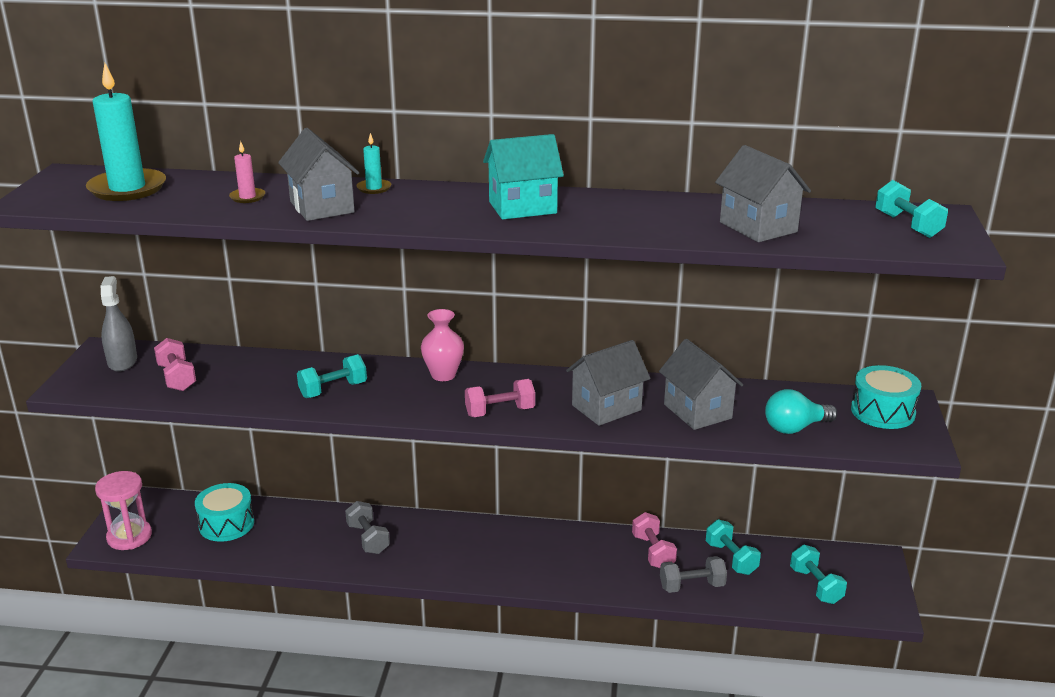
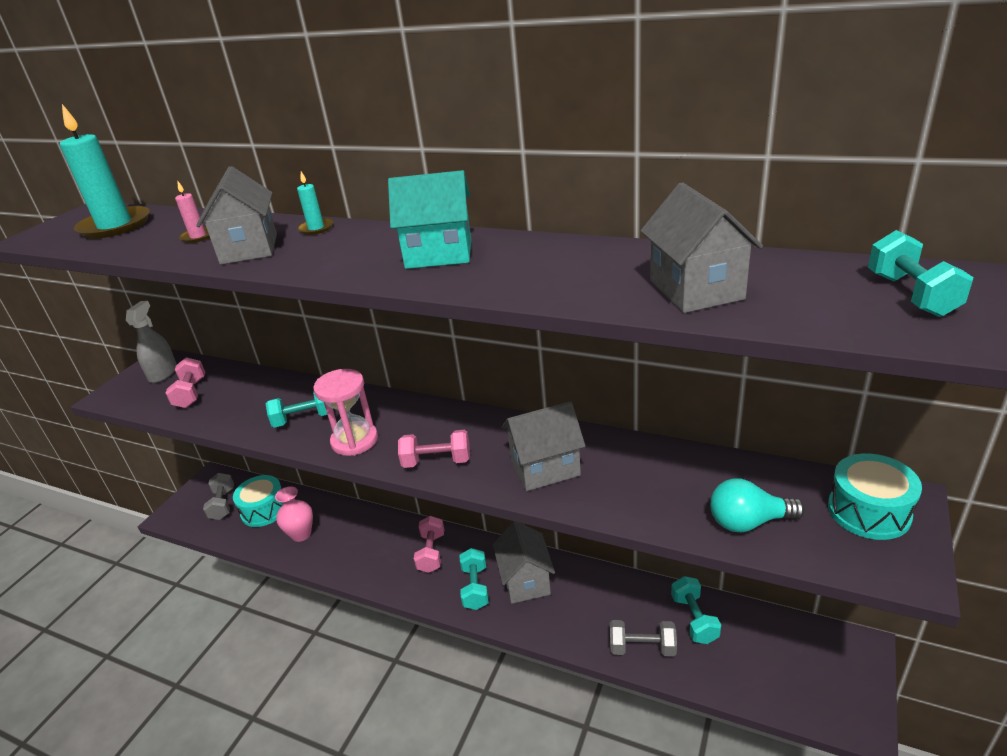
camera: 20 degrees right, 5 degrees up
pink hourglass [95,471,152,550] -> pink hourglass moved to [313,369,378,456]
grey dumbbell [345,501,390,554] -> grey dumbbell moved to [203,473,234,520]
pink vase [421,309,464,381] -> pink vase moved to [275,486,313,542]
pink dumbbell [632,512,677,568] -> pink dumbbell moved to [414,516,444,573]
grey house [659,339,743,430] -> grey house moved to [493,521,555,604]
turquoise dumbbell [790,545,847,604] -> turquoise dumbbell moved to [460,548,489,610]

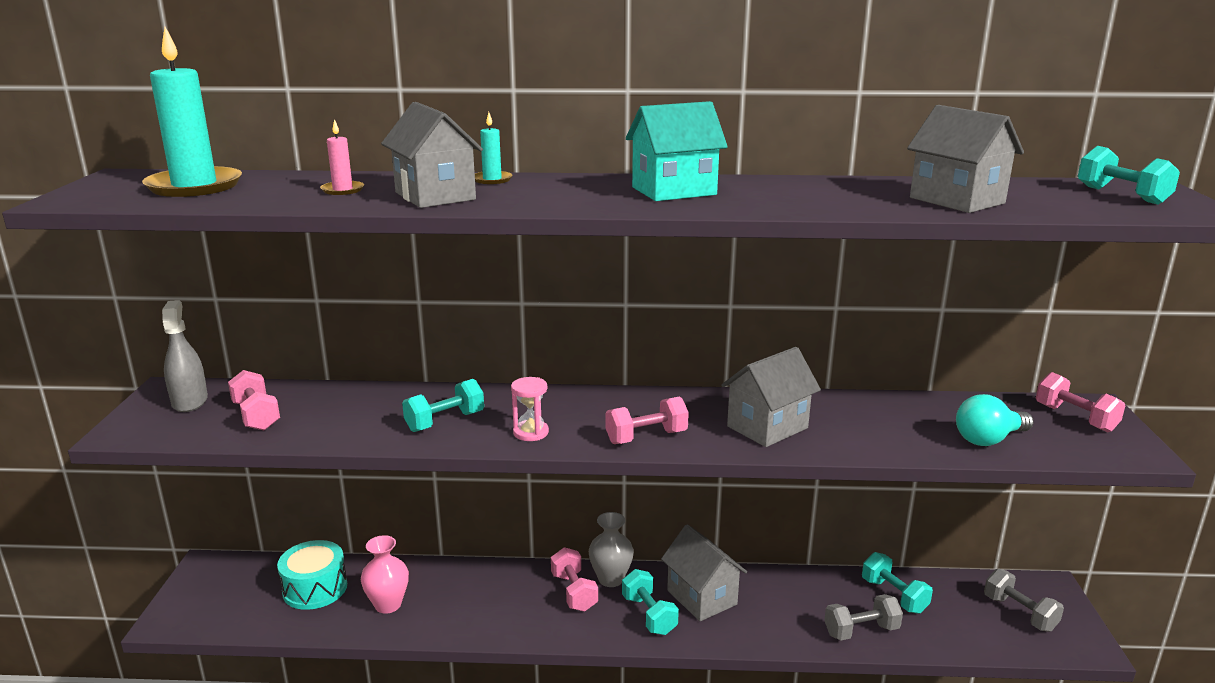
camera: 25 degrees left, 10 degrees down
grey dumbbell [203,473,234,520] -> grey dumbbell moved to [984,569,1064,632]
pink hourglass [313,369,378,456] -> pink hourglass [511,377,549,441], size x0.62
turquoise drum [828,453,922,540] -> pink dumbbell [1036,372,1126,432]
none -> grey vase [589,512,634,587]

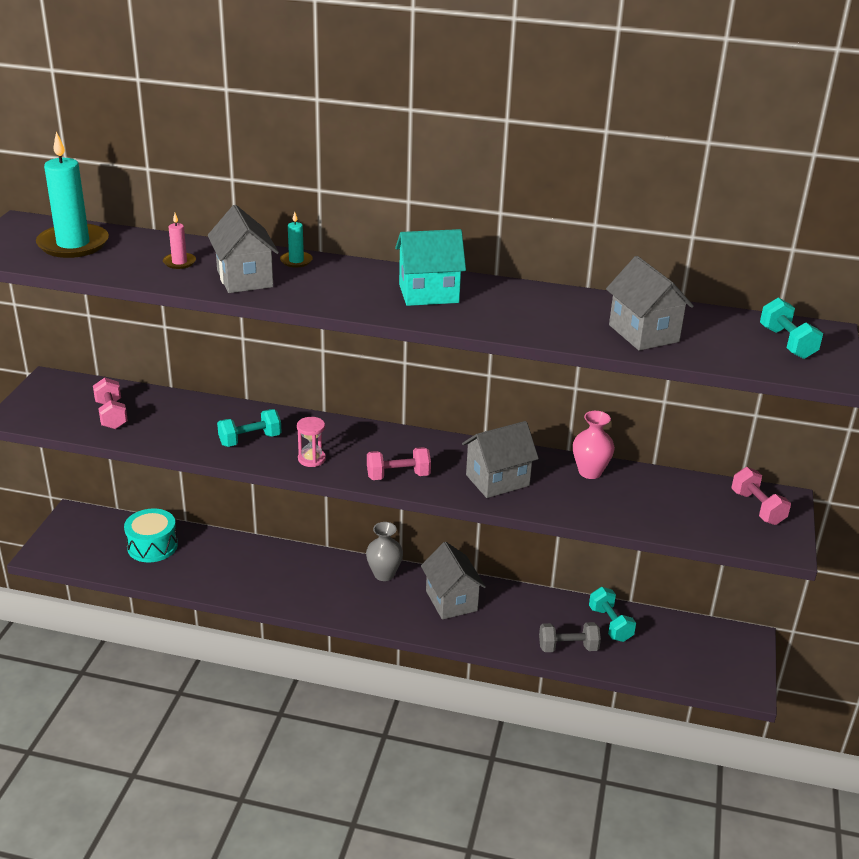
camera: 10 degrees right, 10 degrees up
grey spray bottle [162,300,208,412] -> none
pink vase [361,535,409,614] -> pink vase moved to [573,411,615,479]
pink dumbbell [551,547,598,611] -> none
turquoise dumbbell [622,569,679,635] -> none
turquoise light bulb [956,394,1034,446] -> none
grey dumbbell [984,569,1064,632] -> none

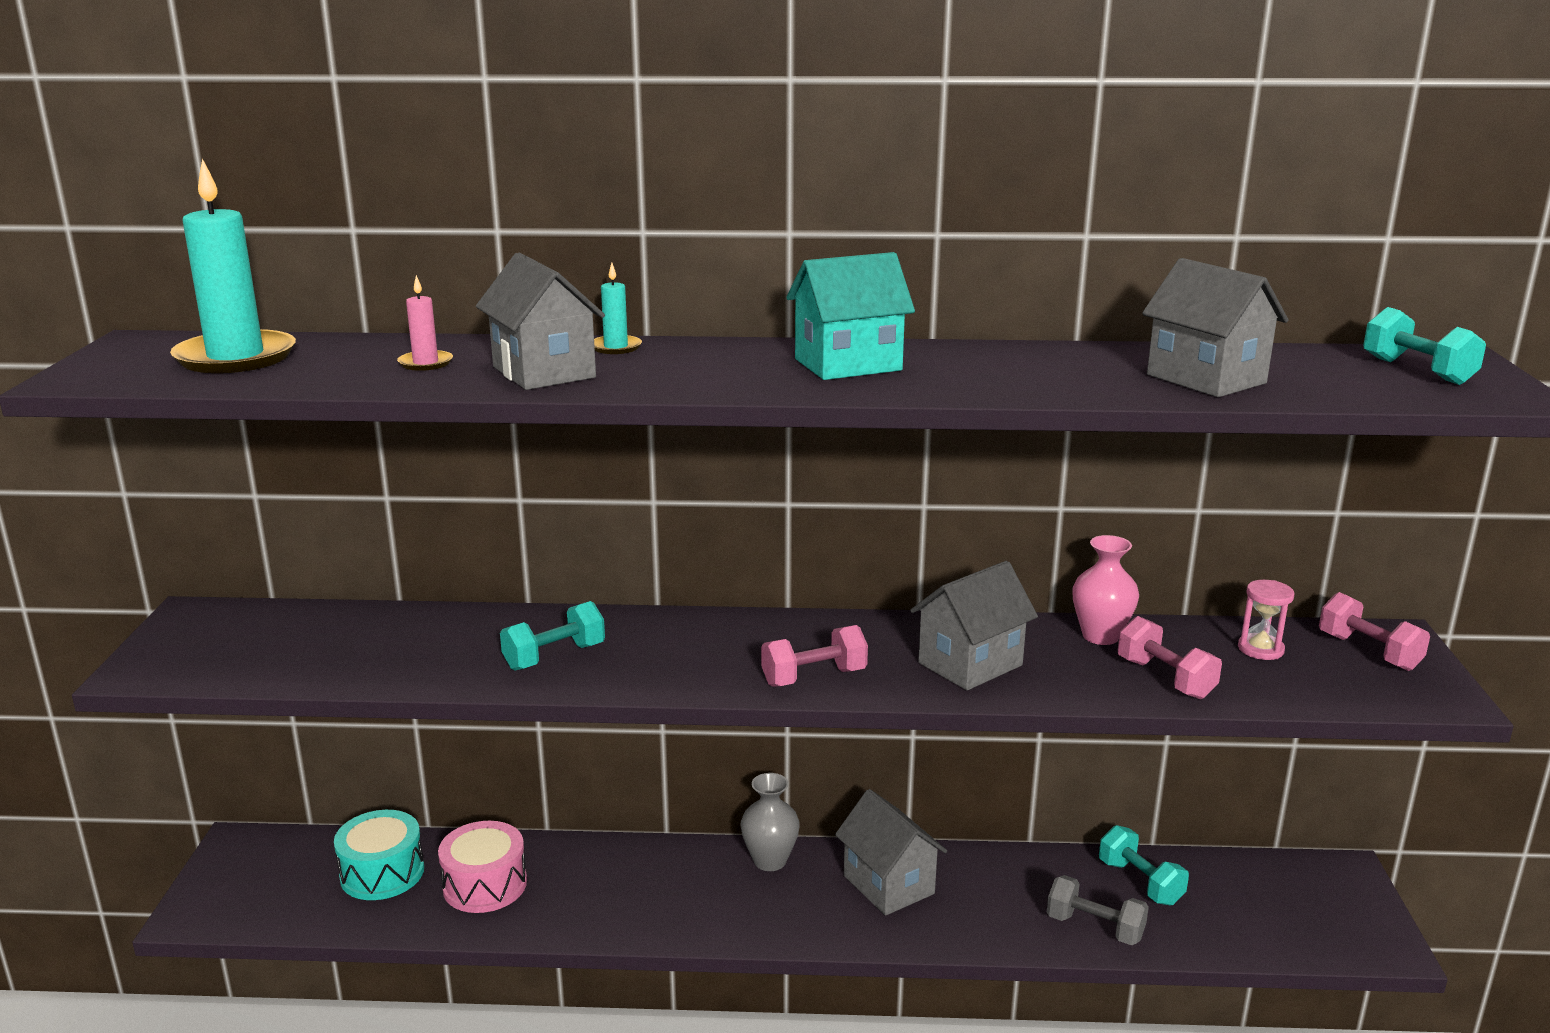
camera: 10 degrees left, 10 degrees down
pink dumbbell [93,378,128,429] -> pink dumbbell moved to [1118,616,1222,699]
pink hourglass [297,417,326,467] -> pink hourglass moved to [1238,580,1295,660]
grey dumbbell [539,622,601,652] -> grey dumbbell turned 45 degrees clockwise [1047,875,1149,945]
none -> pink drum [438,821,527,913]

